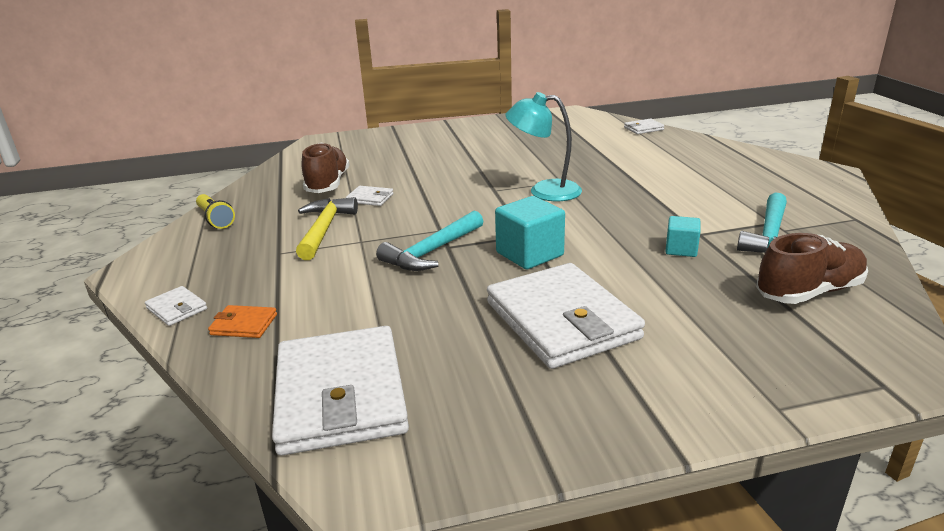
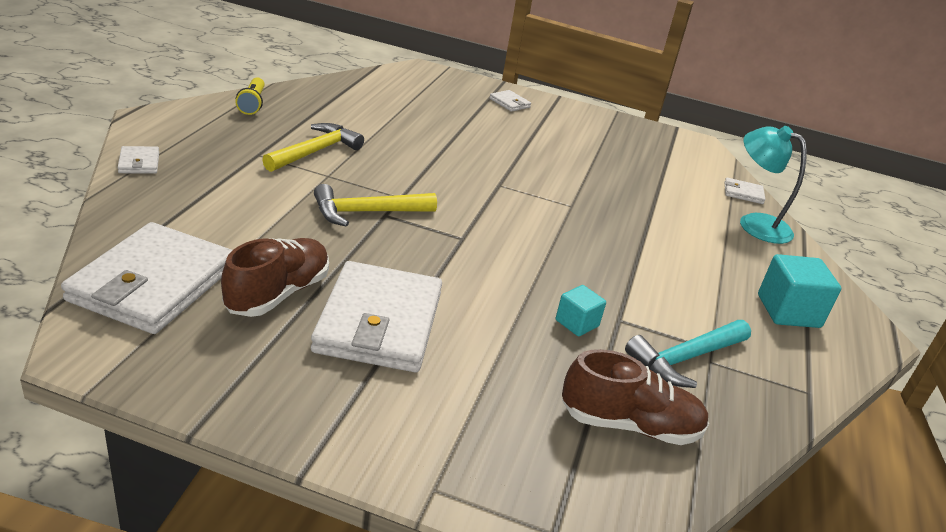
camera: 25 degrees right, 5 degrees up
orange wallet [208,305,277,338] -> none
brown shoe [302,143,349,193] -> brown shoe moved to [221,238,329,317]
white wallet [346,186,393,206] -> white wallet moved to [490,90,531,112]
turquoise hammer [376,211,484,271] -> yellow hammer [314,184,437,227]
turquoise cube [495,196,565,269] -> turquoise cube moved to [758,254,841,328]
turquoise lamp [505,92,582,201] -> turquoise lamp moved to [740,126,807,244]

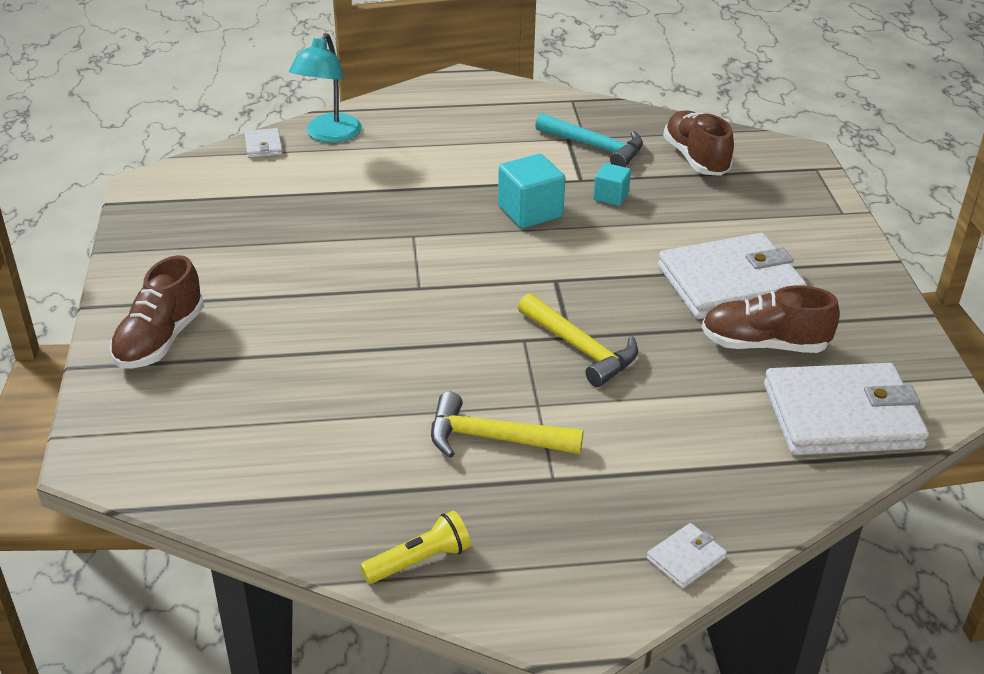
camera: 110 degrees left, 5 degrees up
white wallet [490,90,531,112] -> brown shoe [110,255,204,369]
turquoise cube [758,254,841,328] -> turquoise cube moved to [498,154,565,228]

